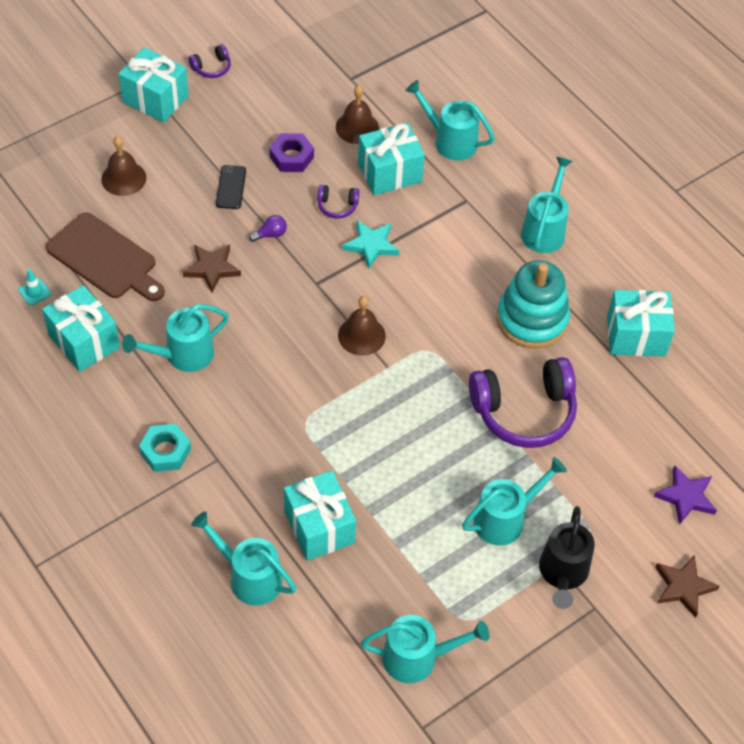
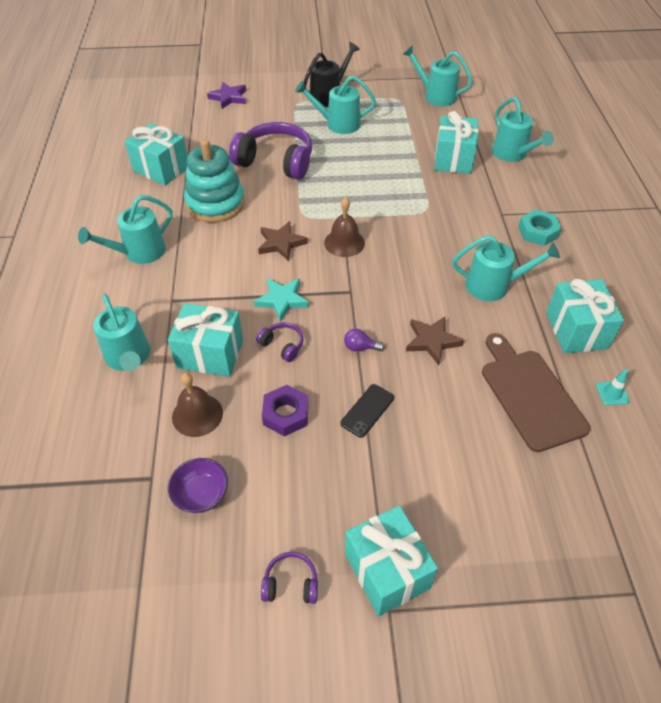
camera: 145 degrees left, 5 degrees down
brown bell [101,136,147,196] -> none
brown star [656,555,719,618] -> brown star moved to [258,221,308,261]
none -> purple bowl [168,458,228,513]

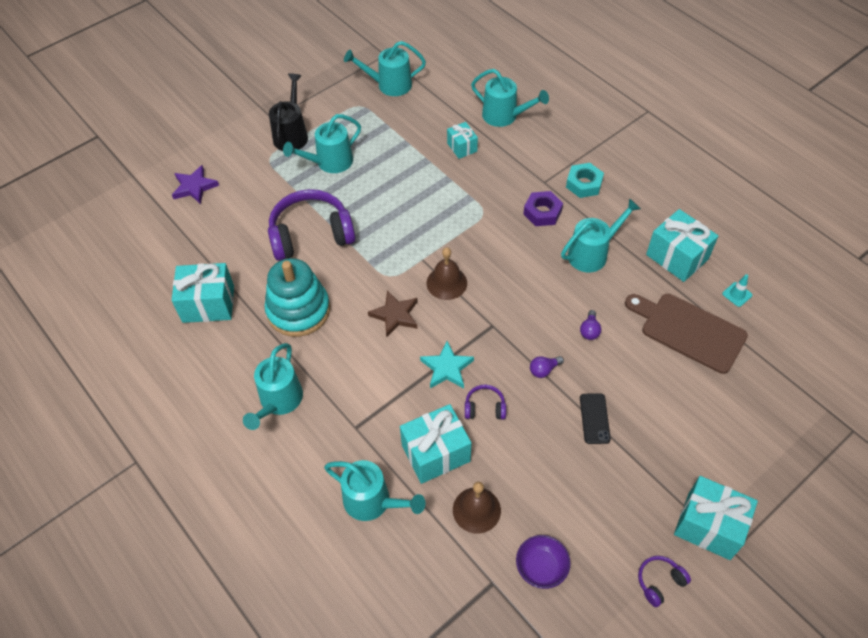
camera: 35 degrees left, 5 degrees up
purple nut [262,385,309,436] -> purple nut moved to [523,191,563,226]
brown star [406,317,464,365] -> purple light bulb [580,310,601,340]
turquoise gift [434,111,478,174] -> turquoise gift [447,122,478,159], size x0.58

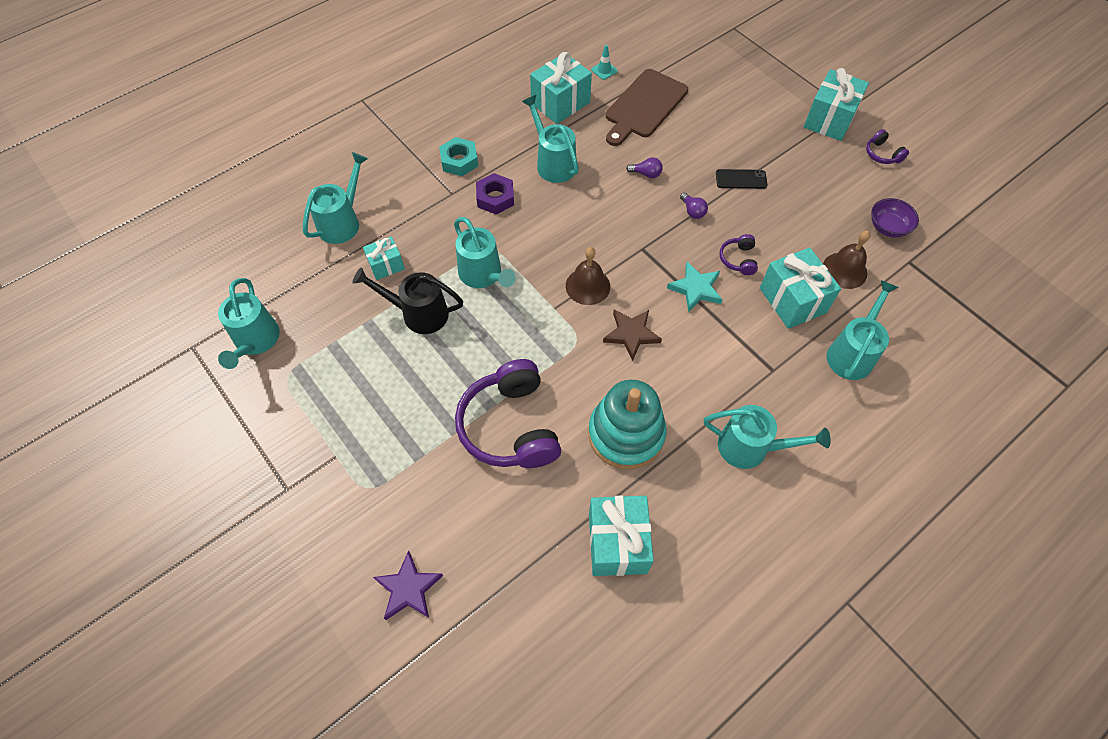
camera: 90 degrees left, 5 degrees up
black watering can [269,73,308,151] -> black watering can moved to [353,267,463,334]
turquoise watering can [283,114,361,173] -> turquoise watering can moved to [454,217,516,288]

